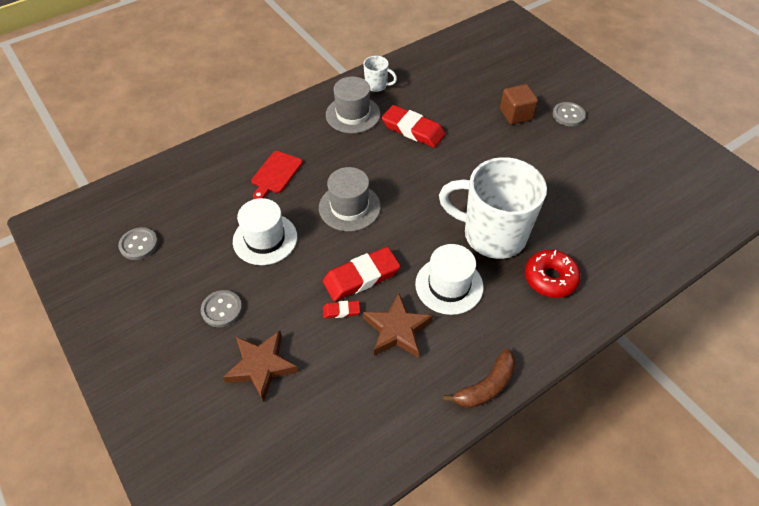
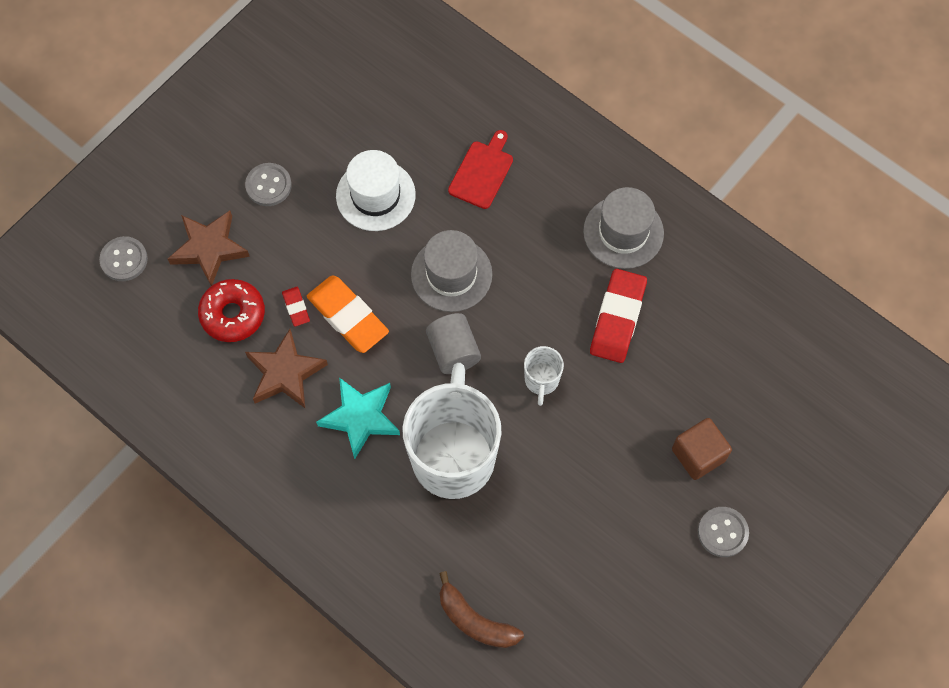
camera: 75 degrees right, 15 degrees up
grey button [118,227,158,260] -> grey button moved to [99,236,148,281]
red cutting board [251,151,303,199] -> red cutting board turned 105 degrees clockwise [448,130,513,209]
red eraser [323,247,400,301] -> orange eraser [307,275,389,353]
white mug [364,56,397,92] -> white mug moved to [524,346,564,406]
white hat [415,244,484,315] -> turquoise star [316,377,400,459]
brown banana [443,349,516,408] -> brown banana moved to [439,571,524,648]
red donut [525,250,581,298] -> red donut moved to [198,279,265,342]
none -> grey cylinder [426,313,481,374]

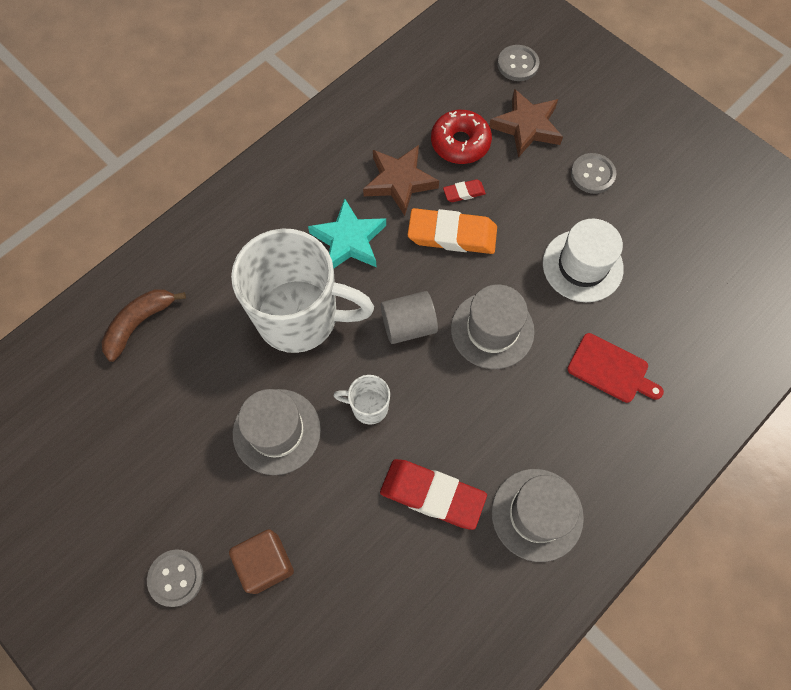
camera: 95 degrees right, 0 degrees up
orange eraser [307,275,389,353] -> orange eraser turned 45 degrees clockwise [408,208,497,254]
none -> grey hat [233,389,321,475]

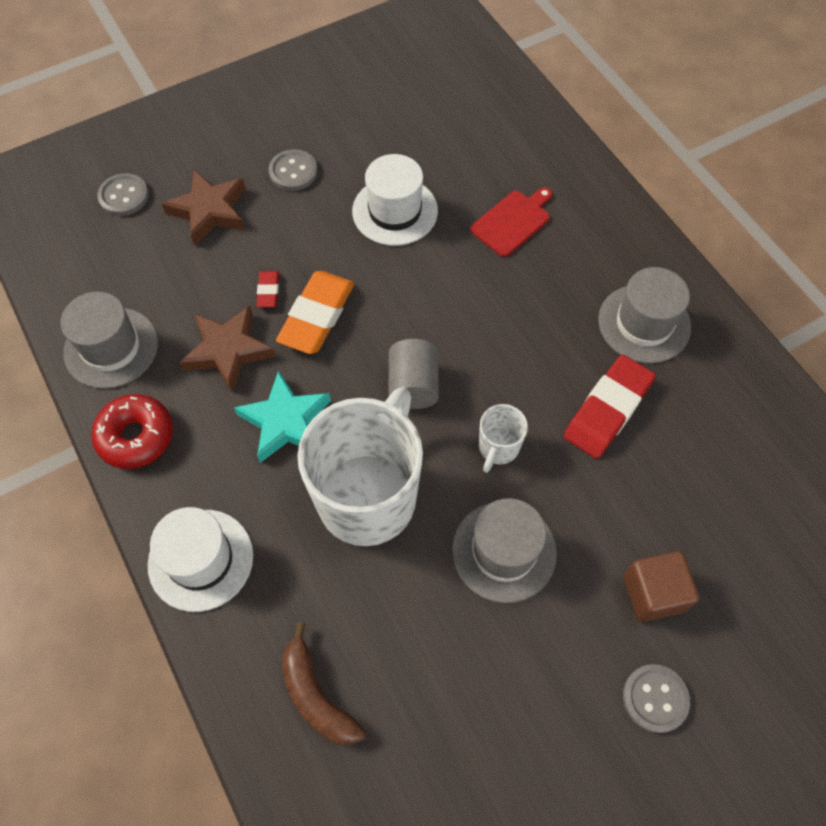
camera: 75 degrees left, 5 degrees down
red donut [431,110,492,164] -> red donut moved to [91,394,173,469]
grey hat [451,285,535,369] -> grey hat moved to [61,292,158,389]
none -> white hat [148,507,253,612]

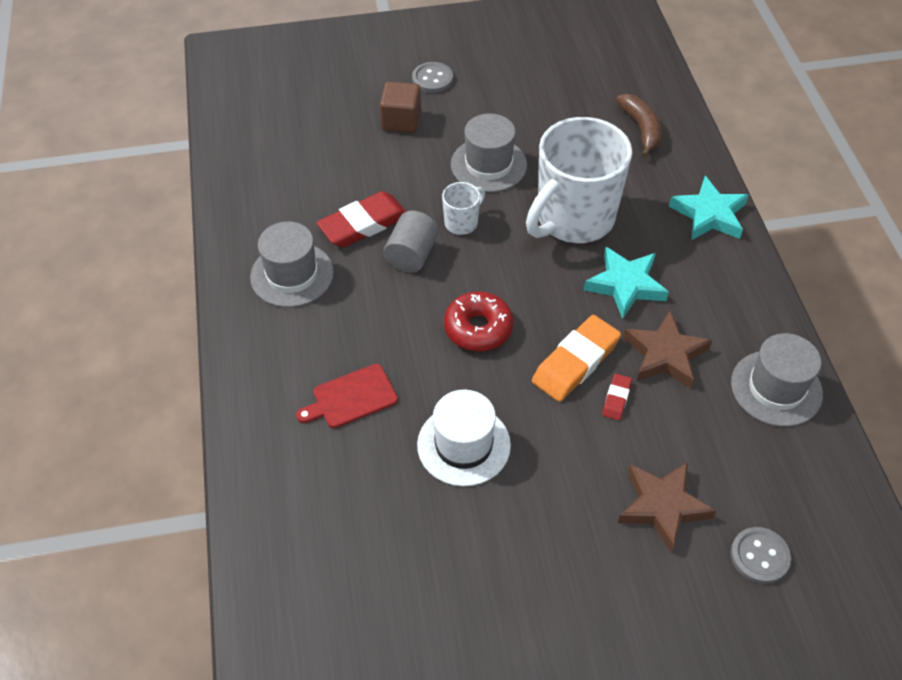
camera: 160 degrees left, 10 degrees down
red donut [91,394,173,469] -> red donut moved to [444,291,514,351]
white hat [148,507,253,612] -> turquoise star [669,176,749,240]
grey button [269,149,318,191] -> none
grey cylinder [388,339,439,409] -> grey cylinder moved to [384,211,438,273]

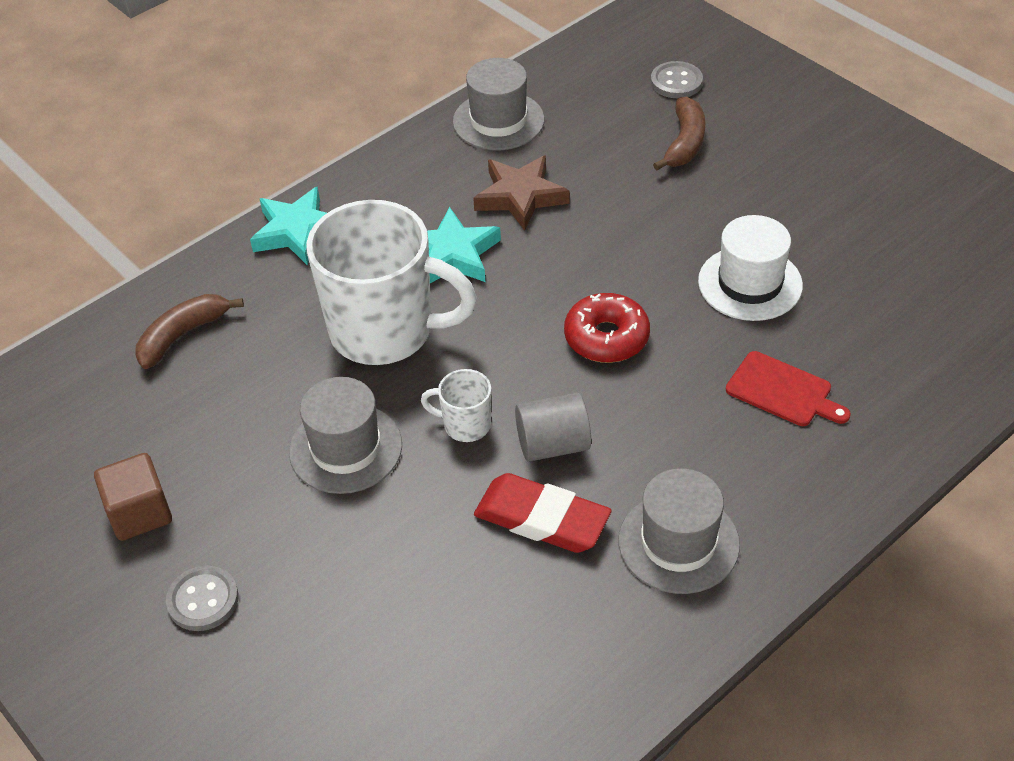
camera: 120 degrees left, 5 degrees down
brown cube [380,82,421,133] -> brown cube moved to [94,453,172,541]
orange eraser [532,315,621,402] -> none
red eraser [602,374,632,420] -> none
brown star [618,462,716,553] -> brown banana [653,97,706,170]

